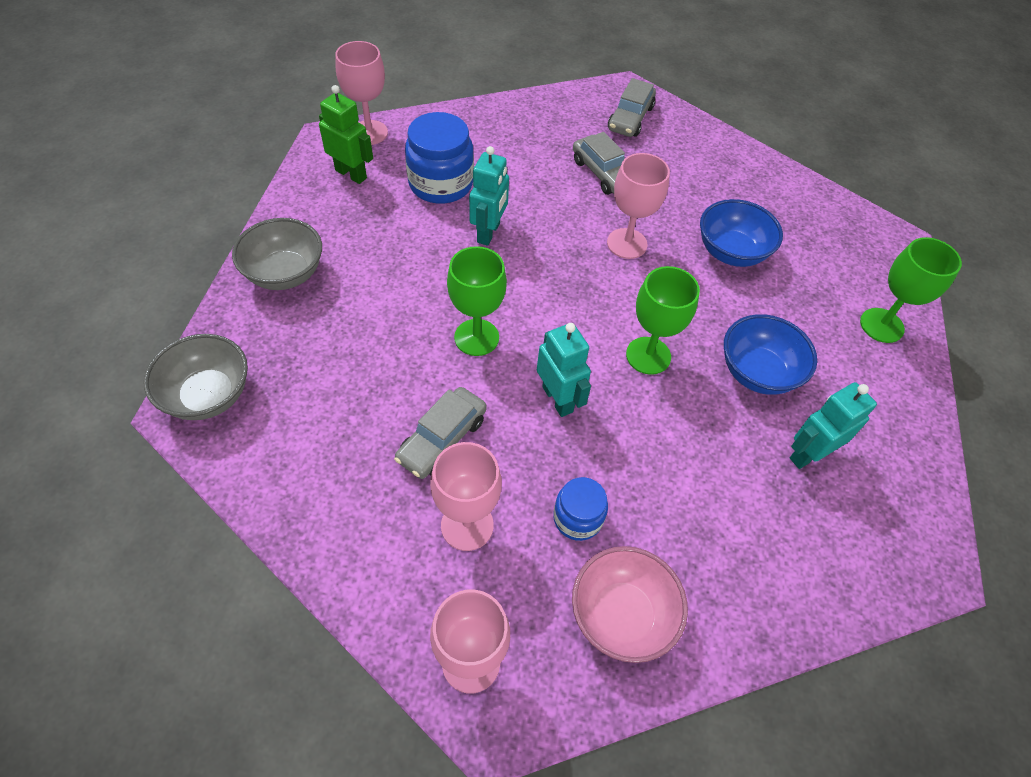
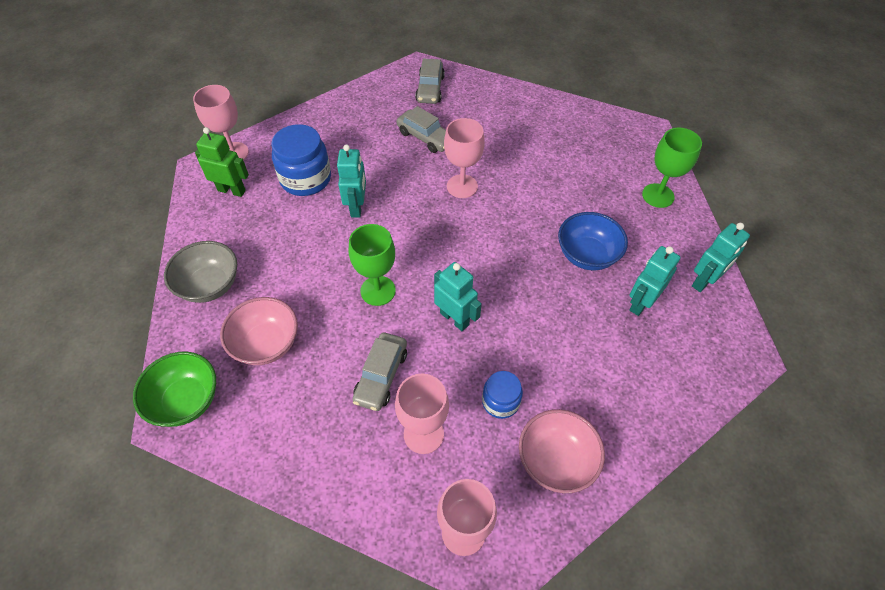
camera: 15 degrees left, 0 degrees up
grey bowl [144,334,248,420] -> green bowl [133,352,216,427]
green goblet [626,266,700,375] -> none
blue bowl [700,199,783,267] -> none
none -> pink bowl [220,297,298,365]
none -> turquoise robot [692,223,750,292]

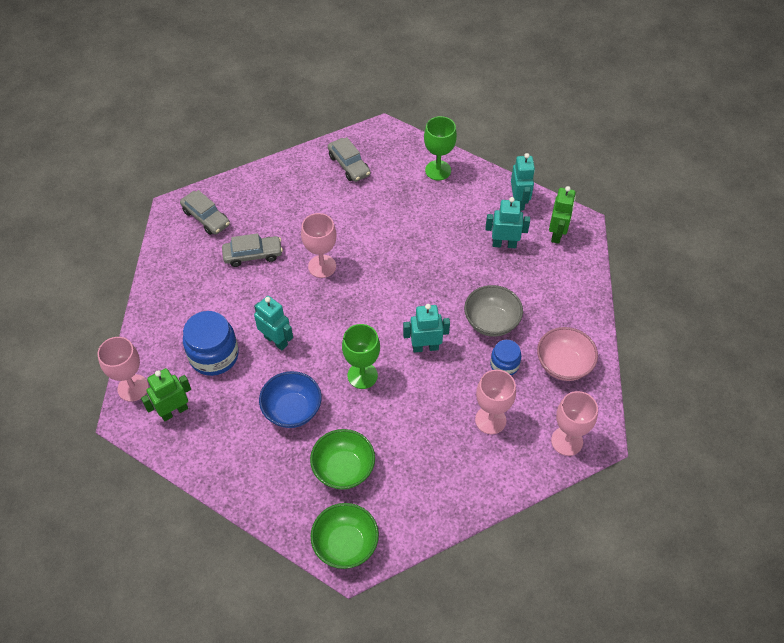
camera: 50 degrees left, 0 degrees up
grey bowl [164,241,237,303] -> grey bowl moved to [464,285,523,337]
pink bowl [220,297,298,365] -> green bowl [310,429,375,490]
grey car [352,333,407,411] -> grey car moved to [328,137,370,182]
blue bowl [558,212,628,270] -> blue bowl moved to [259,371,322,428]
turquoise robot [629,246,680,316] -> turquoise robot turned 105 degrees clockwise [485,197,530,248]
none -> green robot [549,186,576,244]

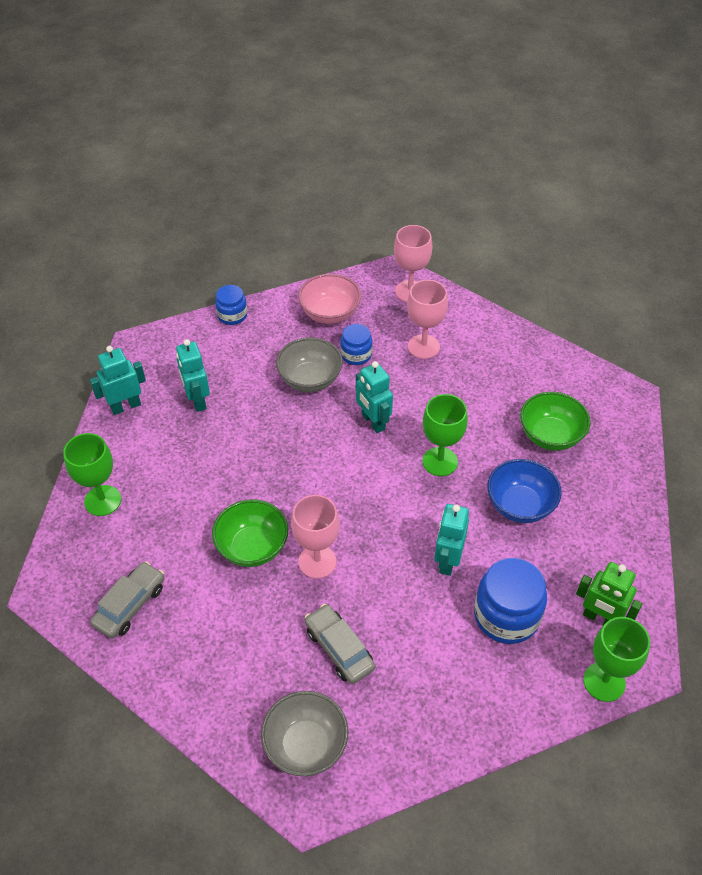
camera: 115 degrees left, 5 degrees down
pink goblet [98,337,149,402] -> green goblet [583,617,650,702]
grey car [180,190,230,235] -> grey bowl [261,691,349,776]
green bowl [311,503,379,569] -> green bowl moved to [212,499,288,567]
green robot [549,186,576,244] -> none
none -> blue jar [215,285,247,325]

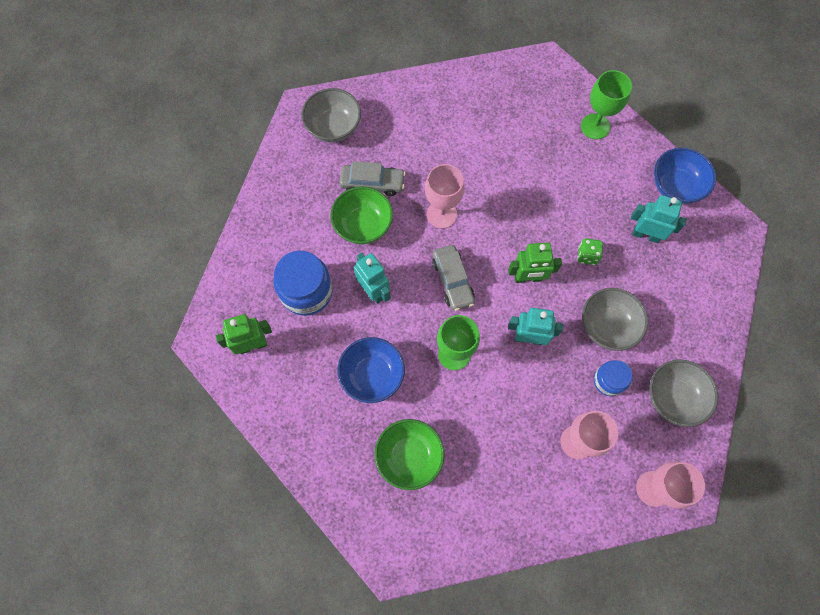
camera: 130 degrees right, 20 degrees up
turquoise robot [90,346,146,415] -> blue bowl [654,147,716,204]
grey car [90,561,165,639] -> grey car moved to [432,245,475,311]
green bowl [212,499,288,567] -> green bowl moved to [330,186,393,244]
blue jar [215,285,247,325] -> none
pink bowl [298,274,361,324] -> grey bowl [649,359,718,427]
green goblet [583,617,650,702] -> none
none -> green robot [508,243,562,283]
none -> green dice [577,238,603,265]

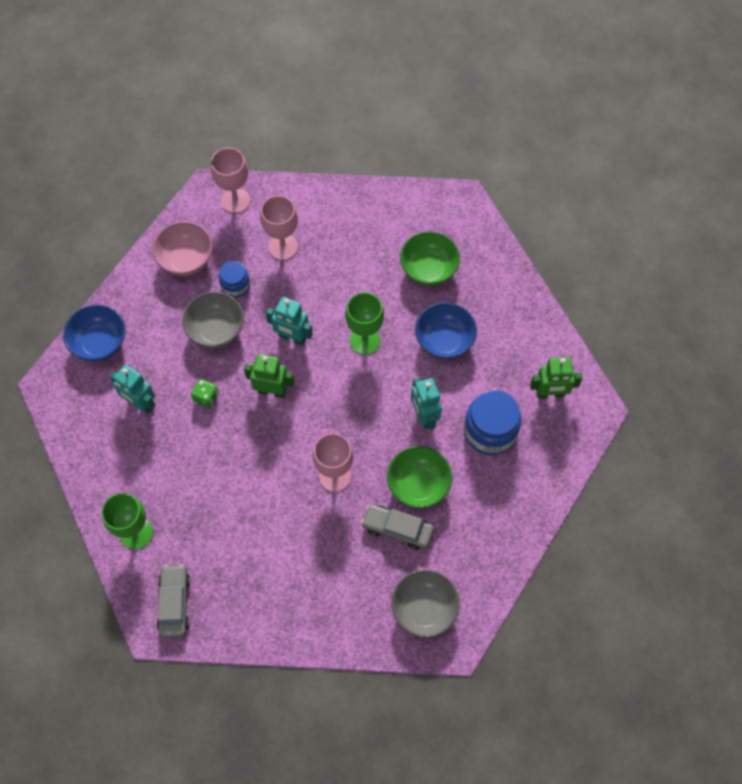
camera: 165 degrees left, 5 degrees down
grey car [432,245,475,311] -> grey car moved to [157,564,190,638]
grey bowl [649,359,718,427] -> pink bowl [152,222,213,276]
blue bowl [654,147,716,204] -> blue bowl moved to [63,305,126,362]

